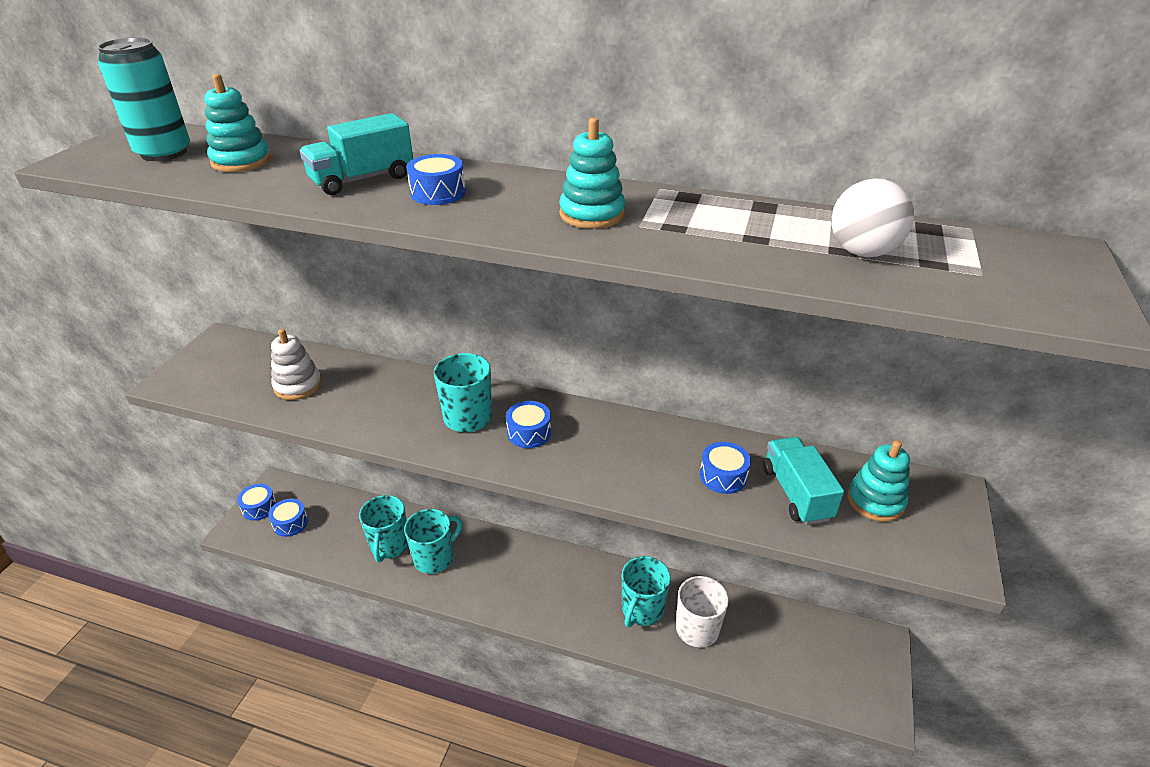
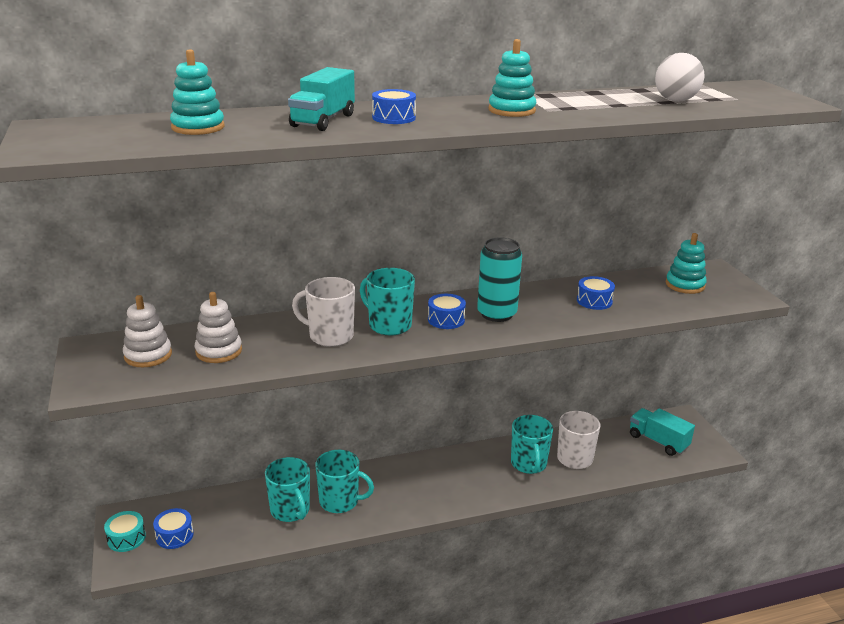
camera: 35 degrees left, 10 degrees down
turquoise can [97,37,190,161] -> turquoise can moved to [477,237,522,322]
blue drum [237,484,277,521] -> turquoise drum [104,511,146,552]
turquoise mug [404,509,462,574] -> turquoise mug turned 90 degrees clockwise [315,450,374,513]
turquoise truck [763,437,844,525] -> turquoise truck moved to [630,408,695,456]
none -> white stacking toy [123,295,172,367]
none -> white mug [292,277,355,347]

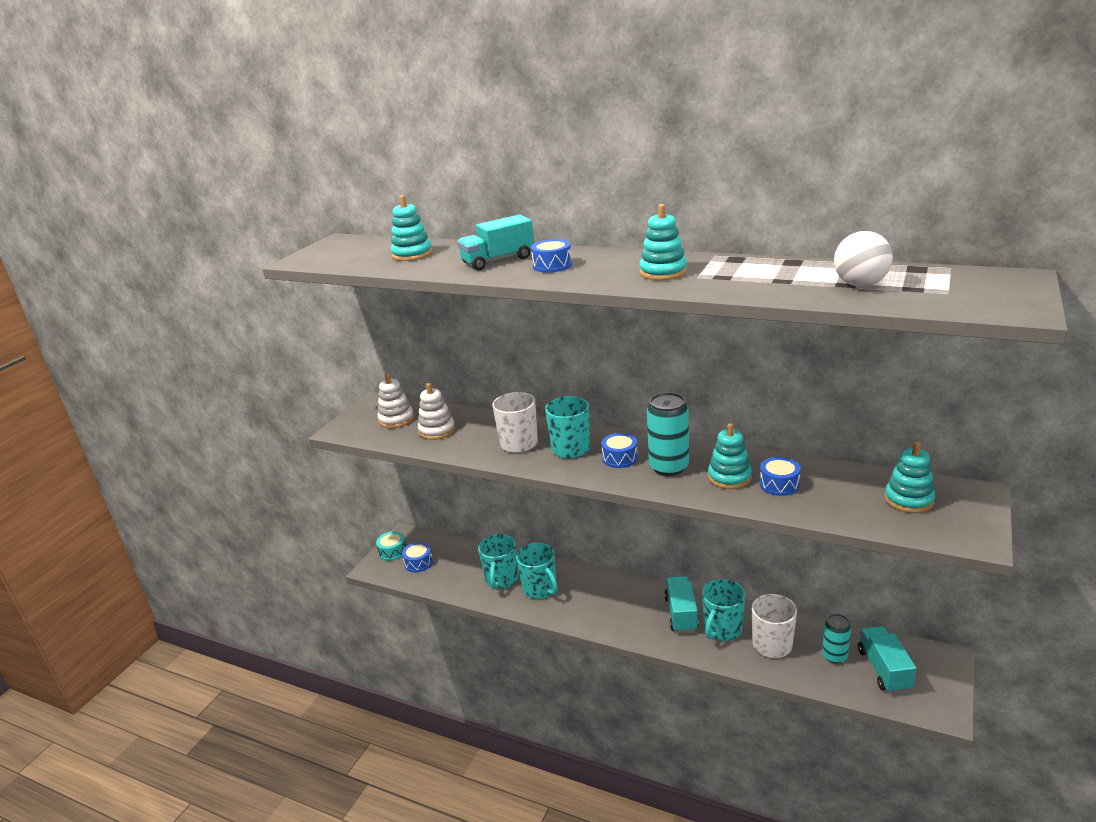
camera: 45 degrees right, 0 degrees up
none -> turquoise truck [664,576,699,633]
none -> turquoise stacking toy [708,423,752,489]
none -> turquoise can [822,614,851,663]

